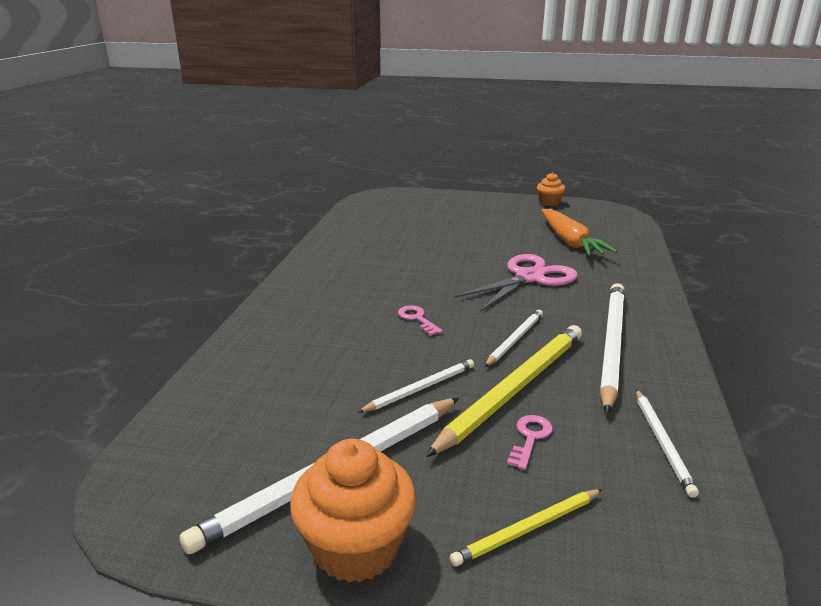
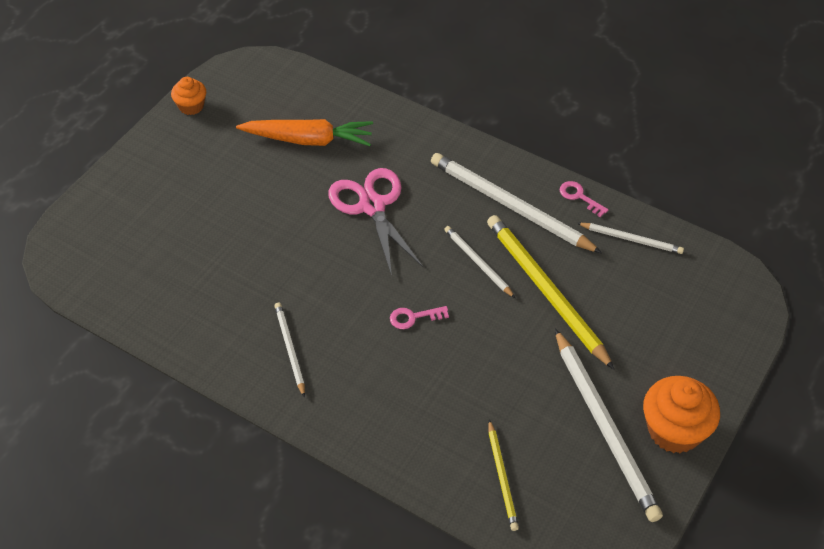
camera: 70 degrees left, 25 degrees up
white pencil [357,359,474,413] -> white pencil moved to [274,303,305,397]
yellow pencil [450,489,603,566] -> yellow pencil moved to [488,420,519,531]
pink key [507,415,553,470] -> pink key moved to [560,181,608,217]

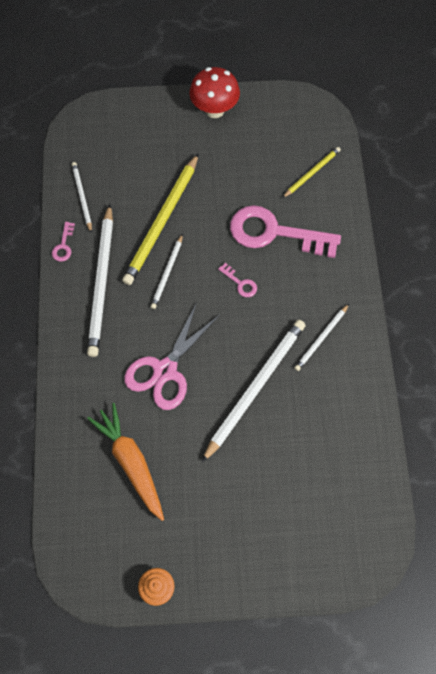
camera: 125 degrees left, 15 degrees up
white pencil [555,329,663,522] -> white pencil moved to [202,320,306,462]
orange cupcake [643,376,720,453] -> red mushroom [190,67,240,118]
none -> pink key [230,205,341,258]

